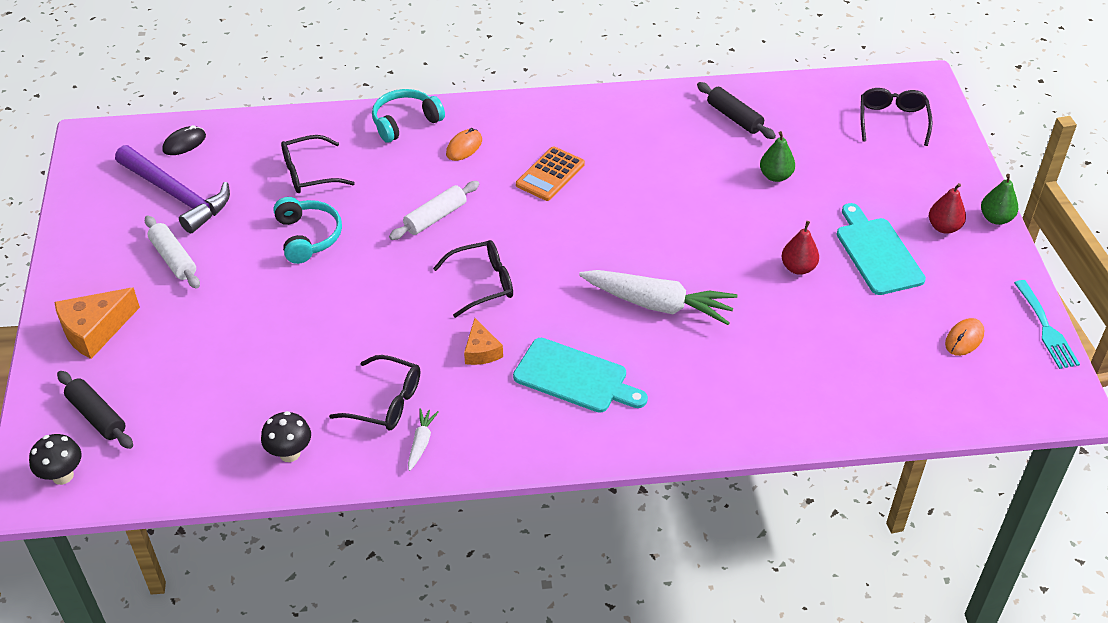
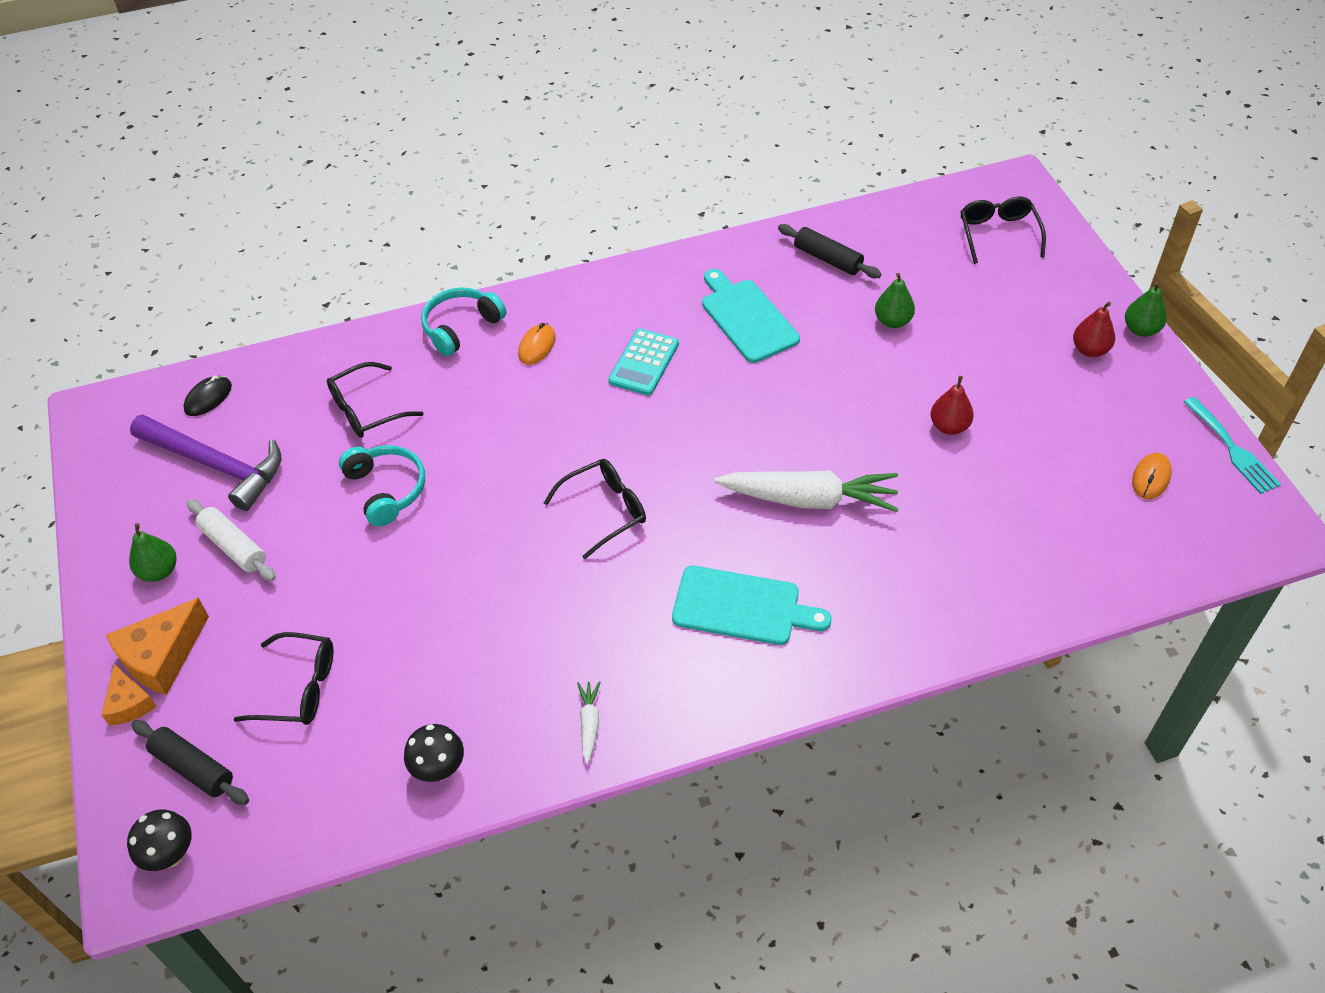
camera: 10 degrees left, 5 degrees up
black glasses [329,355,420,431] -> black glasses moved to [233,632,334,725]
white rolling pin [389,181,479,240] -> none
orange cheese [464,318,503,365] -> orange cheese moved to [101,664,157,726]
orange calculator [516,146,585,201] -> turquoise calculator [608,328,679,396]
turquoise cutting board [836,203,926,295] -> turquoise cutting board moved to [702,269,800,363]
none -> green pear [129,523,176,582]

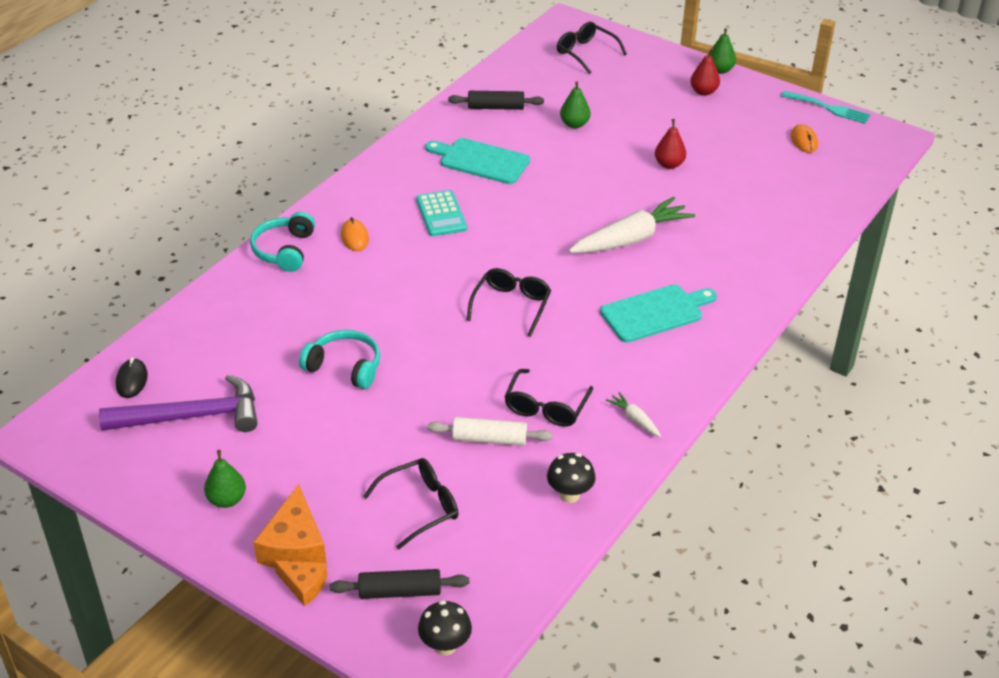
camera: 40 degrees left, 10 degrees down
white rolling pin [187,499,276,581] -> white rolling pin moved to [427,417,553,446]
black glasses [327,362,423,438] -> black glasses moved to [504,369,593,427]

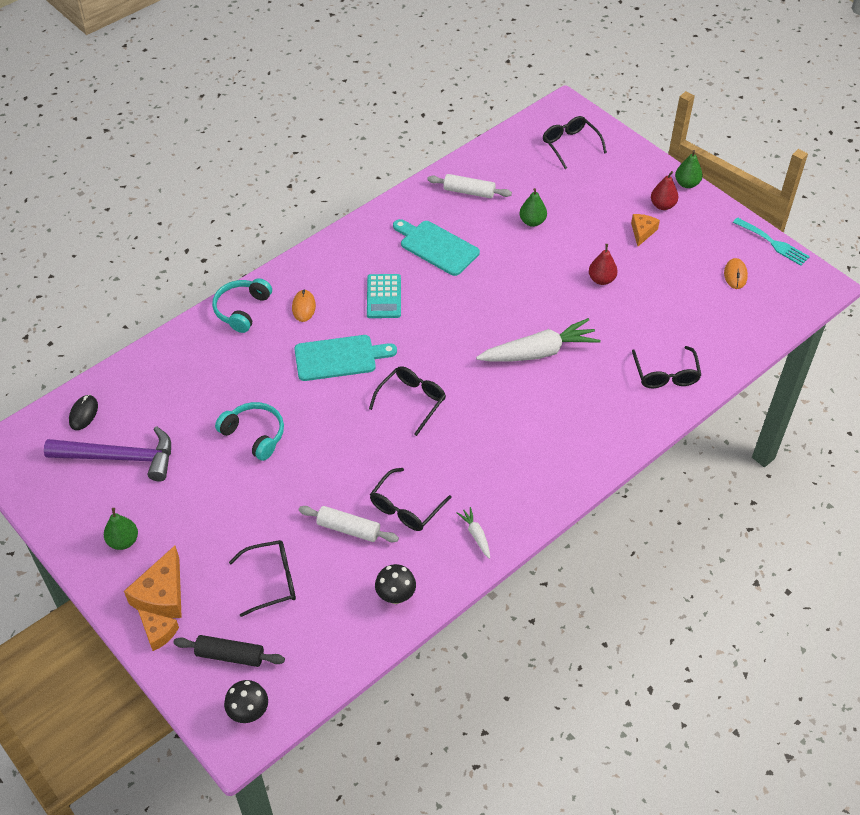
camera: 15 degrees right, 10 degrees up
black rolling pin [448,91,544,110] -> white rolling pin [427,174,512,198]
turquoise cutting board [600,285,717,343] -> turquoise cutting board moved to [294,335,397,381]
none -> orange cheese [631,214,660,246]
none -> black glasses [632,346,701,388]

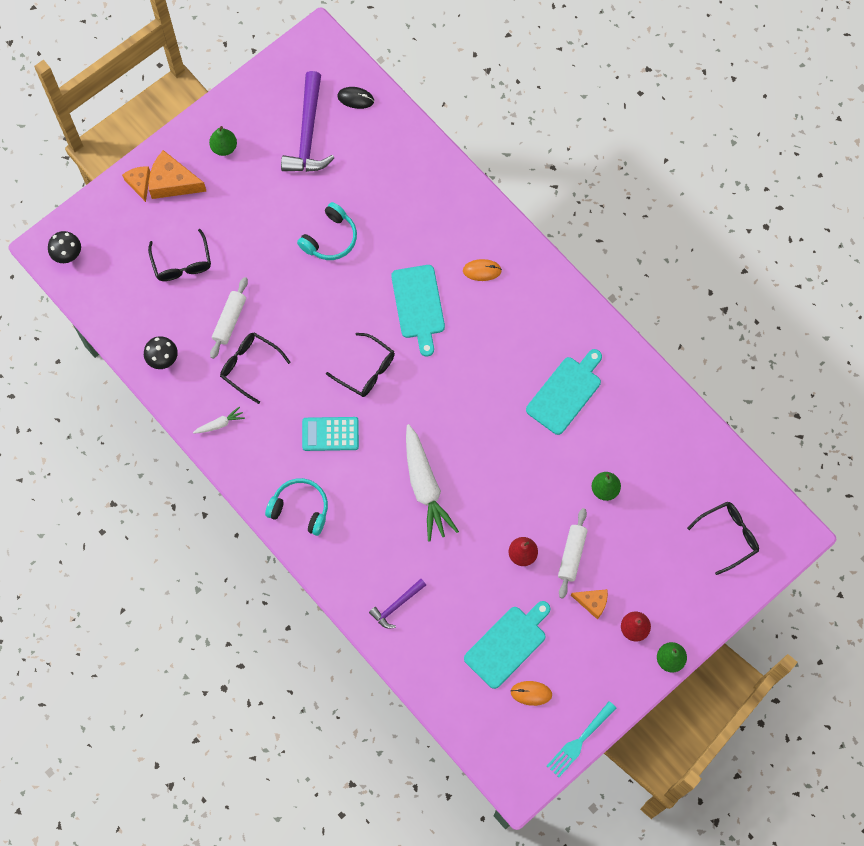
camera: 90 degrees right, 20 degrees up
orange cheese [138,609,179,651] -> orange cheese turned 120 degrees clockwise [122,167,150,202]
black rolling pin [173,635,285,667] -> none
turquoise headphones [212,278,272,333] -> turquoise headphones moved to [265,478,328,536]
turquoise calculator [367,274,401,318] -> turquoise calculator moved to [302,417,359,451]
white rolling pin [427,174,512,198] -> white rolling pin moved to [558,508,588,598]
black glasses [632,346,701,388] -> purple hammer [369,579,426,629]
none -> turquoise cutting board [464,601,551,689]

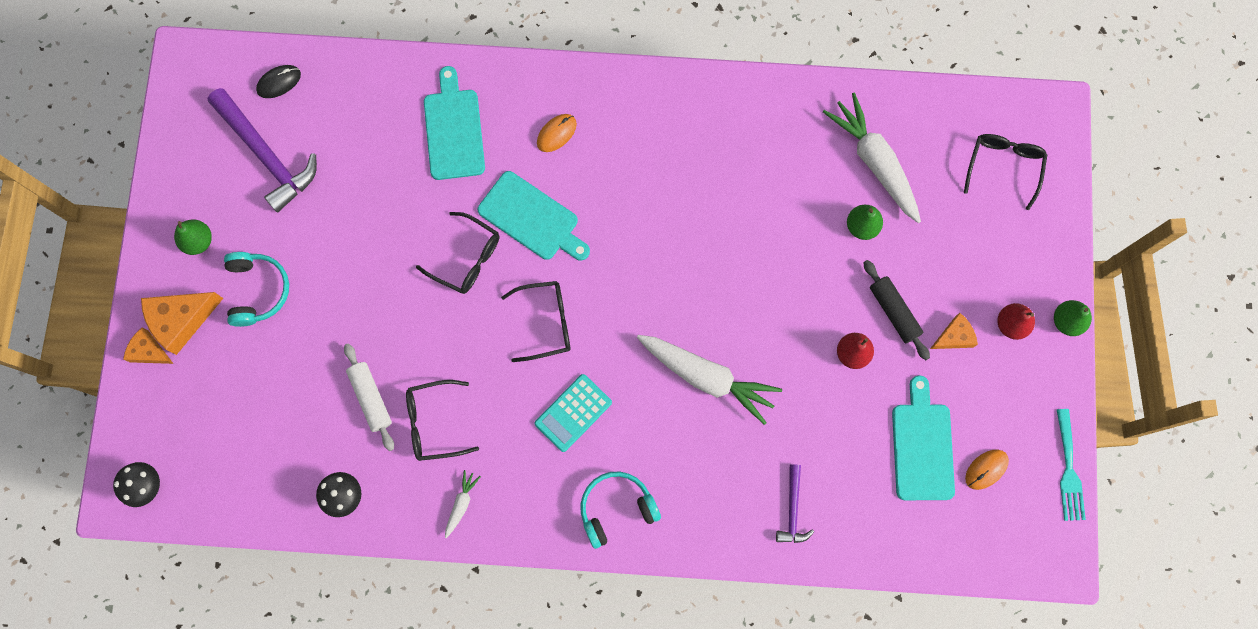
camera: 45 degrees left, 5 degrees up
black glasses [148,229,211,281] -> black glasses moved to [416,212,499,294]
turquoise headphones [297,202,357,260] -> turquoise headphones moved to [224,252,289,327]
turquoise cutting board [526,349,602,435] -> turquoise cutting board moved to [424,66,485,180]
white rolling pin [558,508,588,598] -> black rolling pin [863,260,930,360]
none -> white carrot [823,93,921,223]

